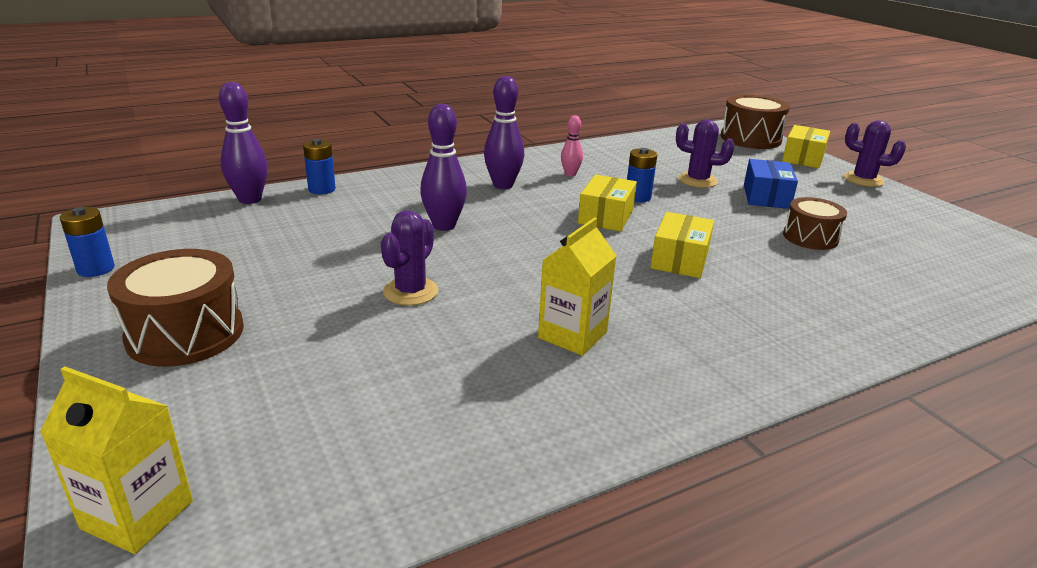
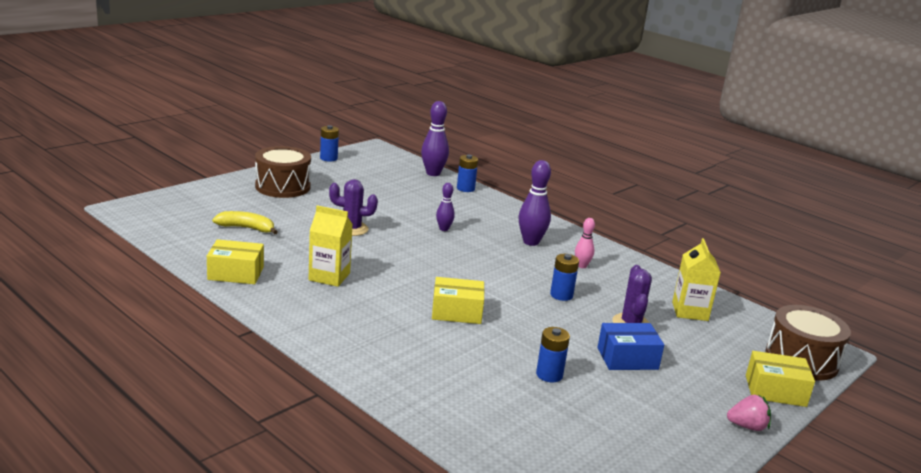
camera: 70 degrees right, 5 degrees down
yellow carton [40,367,193,554] -> yellow carton moved to [672,238,721,321]
purple bowling pin [420,104,467,231] -> purple bowling pin [436,183,455,231], size x0.58
yellow box [578,175,637,232] -> yellow box moved to [207,239,264,284]
brown drum [783,197,847,250] -> blue battery [536,327,570,383]
purple cactus [844,120,906,187] -> pink strawberry [727,394,771,431]
none -> yellow banana [212,211,278,235]

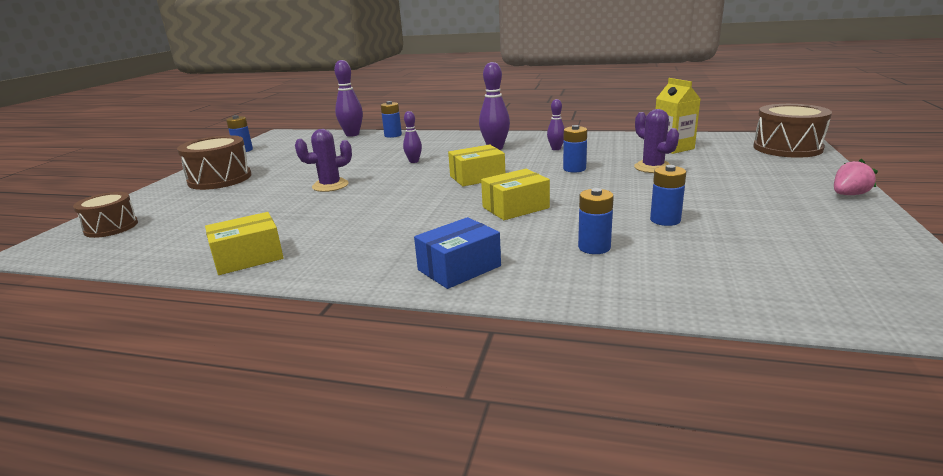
camera: 25 degrees left, 0 degrees up
yellow banana [212,211,278,235] -> none
yellow carton [308,205,353,287] -> none
pink bowling pin [575,218,595,268] -> purple bowling pin [547,99,565,150]
blue box [597,323,664,370] -> blue box moved to [414,217,501,289]
yellow box [746,351,815,407] -> yellow box moved to [448,145,505,186]
none -> brown drum [73,192,138,238]
none -> blue battery [578,188,614,254]

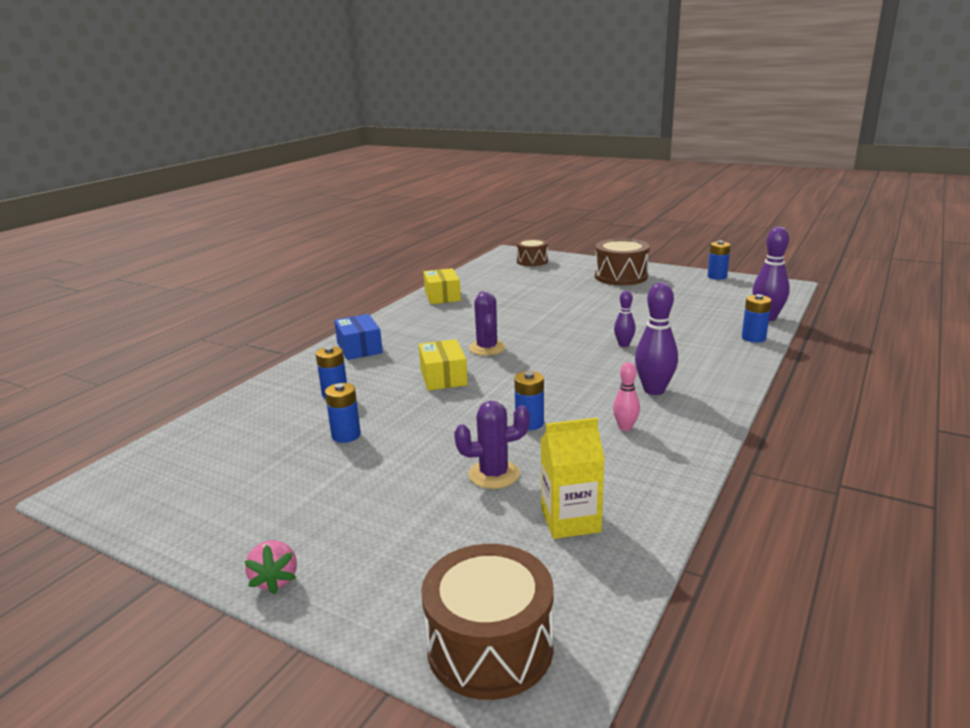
camera: 105 degrees right, 0 degrees up
purple cactus [295,129,352,192] -> purple cactus moved to [469,291,506,356]
yellow box [448,145,505,186] -> none
purple bowling pin [547,99,565,150] -> pink bowling pin [613,362,640,431]

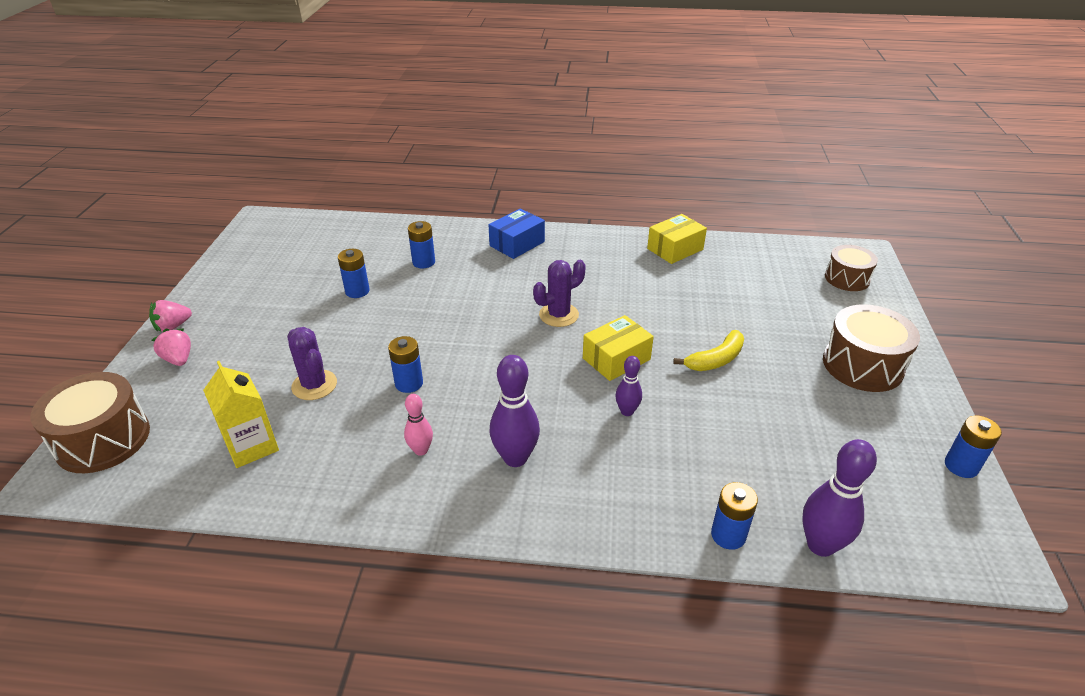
camera: 65 degrees right, 15 degrees up
yellow box [419,339,468,391] -> yellow box moved to [583,315,654,381]
none -> pink strawberry [152,329,191,366]
none -> yellow banana [673,330,744,371]

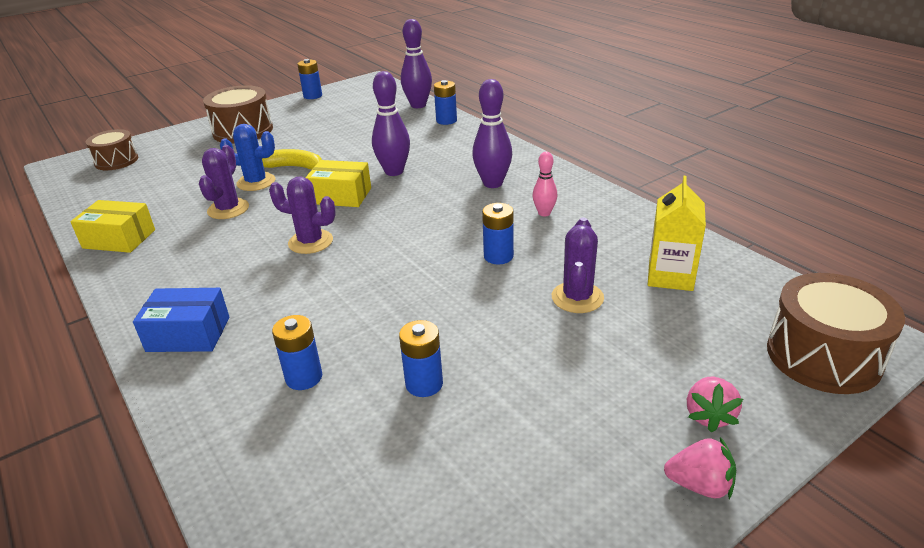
camera: 130 degrees left, 5 degrees down
purple bowling pin [615,356,642,416] -> purple bowling pin [372,71,410,176], size x1.73
none -> purple cactus [199,145,249,219]
none -> blue cactus [220,124,275,191]

